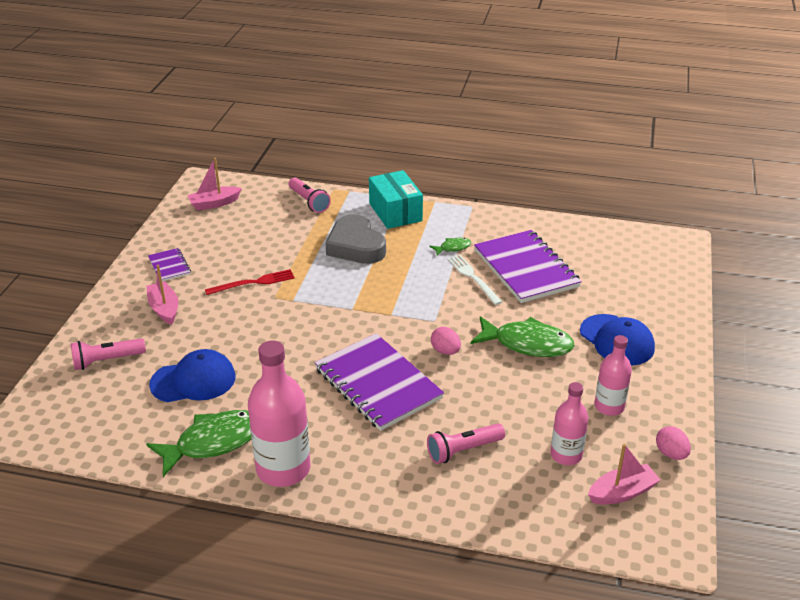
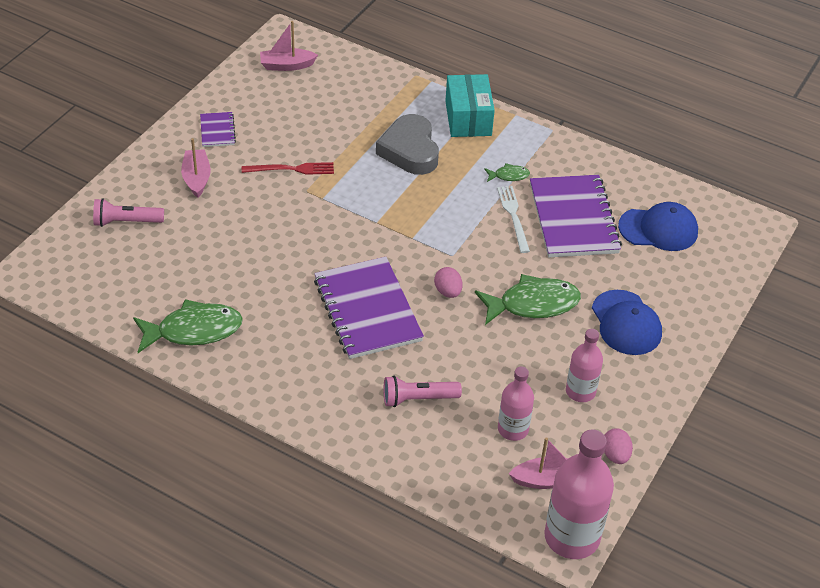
camera: 15 degrees right, 10 degrees up
blue cap [149,349,235,402] -> blue cap moved to [618,202,698,251]
pink bottle [248,341,310,487] -> pink bottle moved to [544,429,614,559]
pink flashlight [289,177,331,213] -> none
green fish [470,316,575,357] -> green fish turned 45 degrees counterclockwise [475,274,581,325]

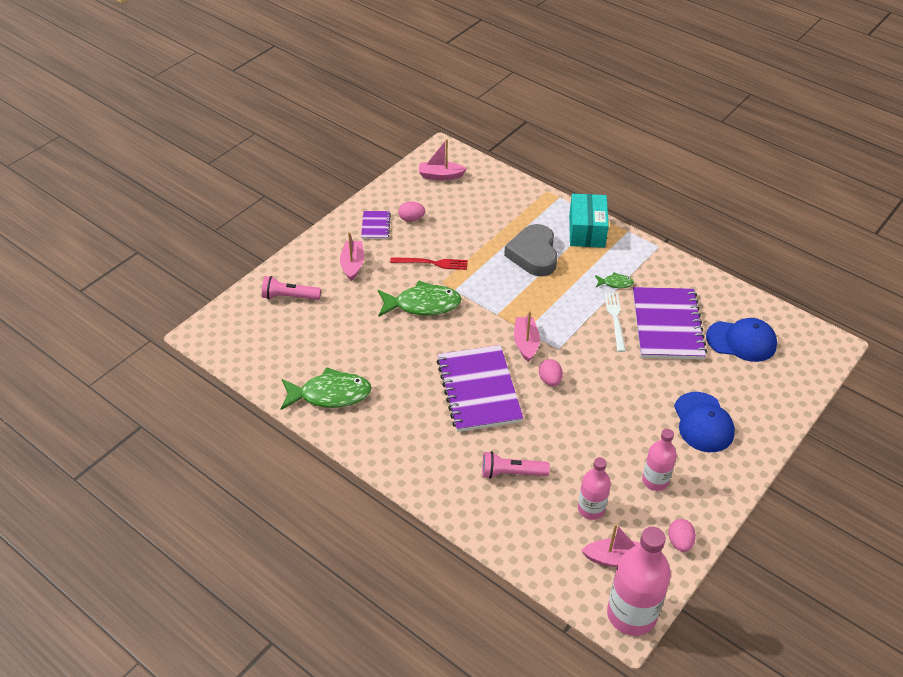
camera: 10 degrees right, 0 degrees up
green fish [475,274,581,325] -> green fish moved to [378,281,462,317]
none -> pink egg [398,201,425,222]
none -> pink boat [514,311,540,362]

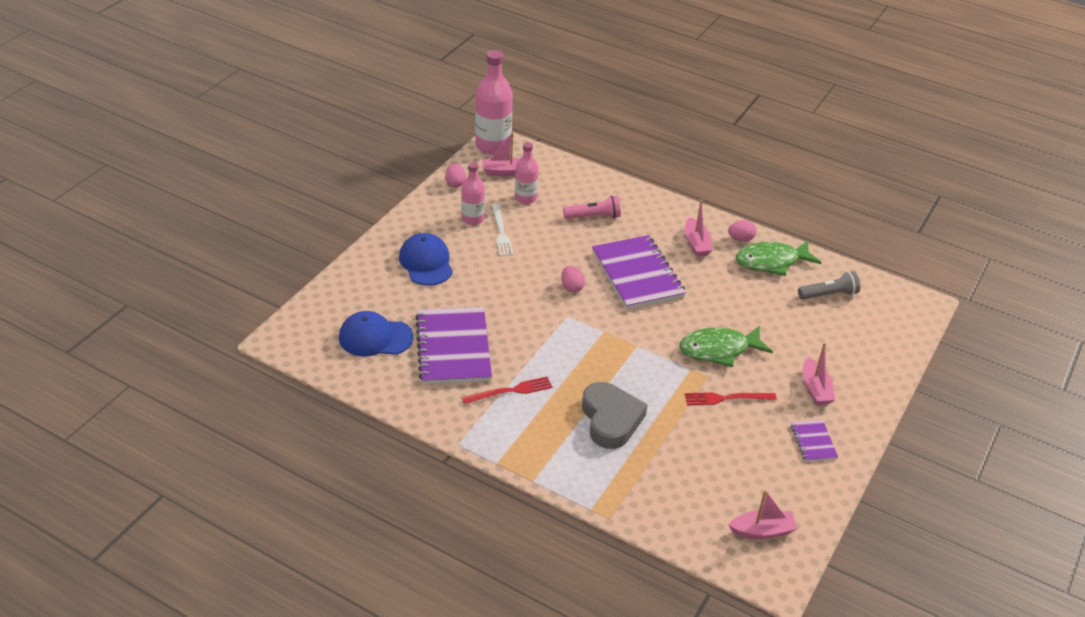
camera: 170 degrees right, 5 degrees down
pink flashlight [262,276,321,300] -> none
pink egg [398,201,425,222] -> pink egg moved to [728,220,757,242]
pink boat [514,311,540,362] -> pink boat moved to [685,200,713,257]
turquoise box [569,194,609,248] -> none
green fish [595,272,634,288] -> red fork [462,376,552,404]
white fork [604,292,626,352] -> white fork moved to [492,204,513,256]
none -> grey flashlight [798,271,860,300]

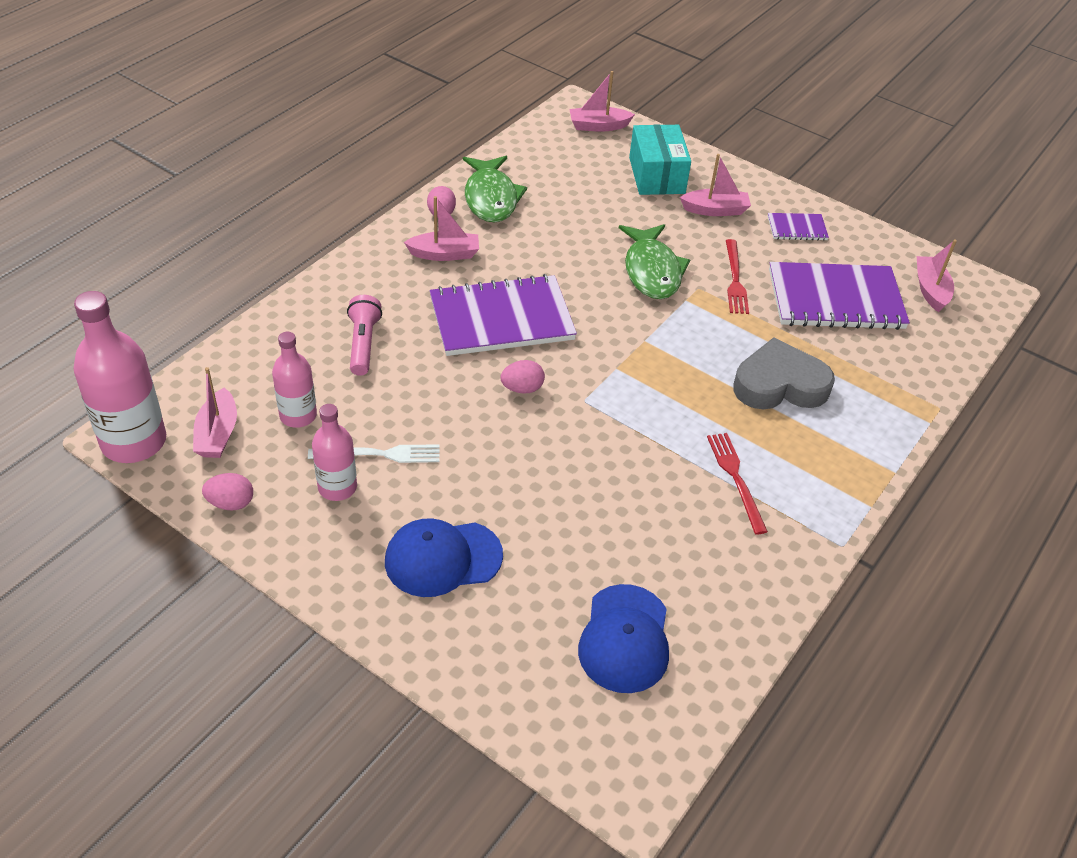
camera: 85 degrees left, 5 degrees up
purple notebook [415,307,492,384] -> purple notebook moved to [769,262,910,330]
grey flashlight [798,271,860,300] -> none
none -> pink boat [570,71,635,132]
none -> turquoise box [629,124,691,195]

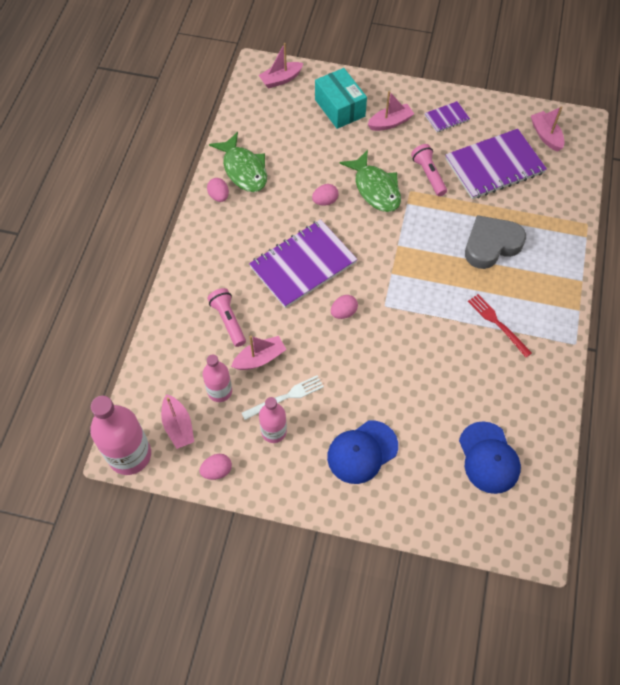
camera: 20 degrees left, 15 degrees up
pink boat [404,196,479,261] -> pink boat moved to [231,336,287,370]
red fork [726,239,749,314] -> pink flashlight [411,144,447,196]
none -> pink egg [312,184,338,206]

